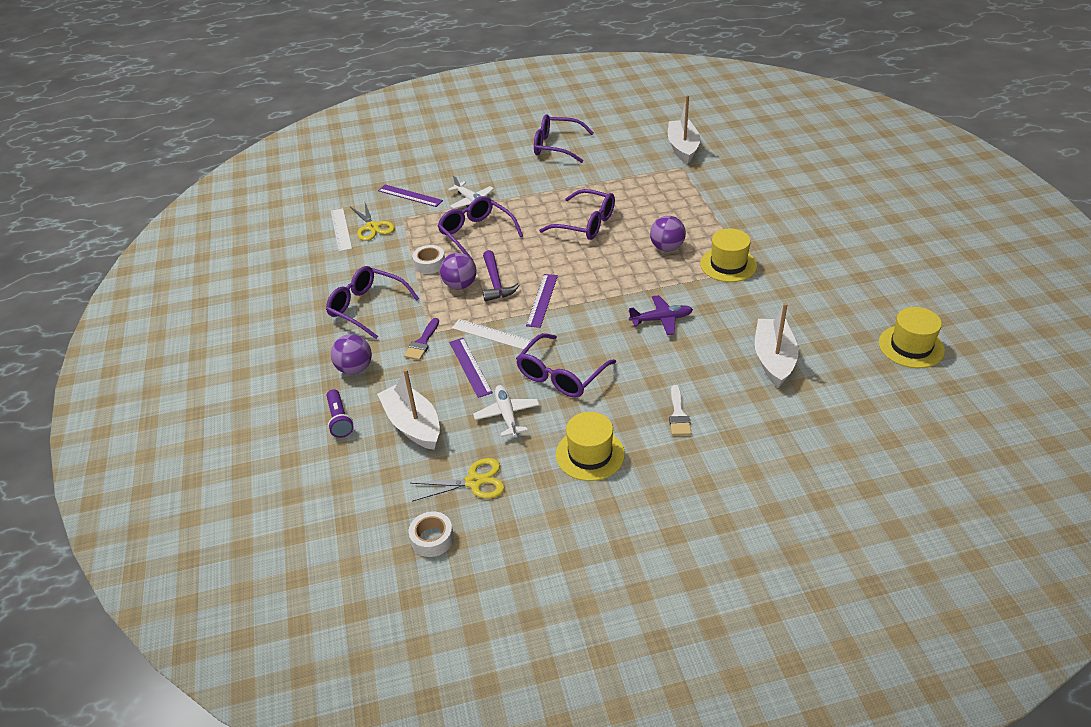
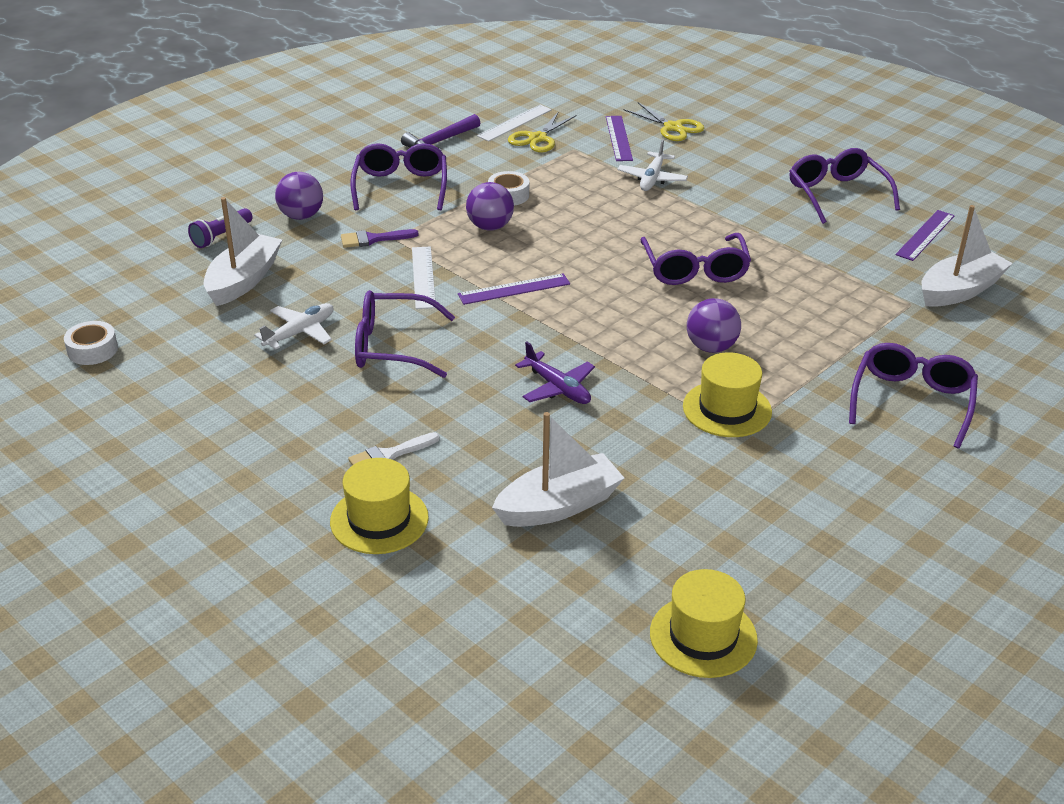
camera: 55 degrees right, 5 degrees down
yellow scissors [410,458,505,502] -> yellow scissors moved to [624,103,704,141]
purple glasses [438,196,523,260] -> purple glasses moved to [849,343,978,448]
purple ruler [449,338,493,398] -> purple ruler moved to [896,210,955,261]
purple hammer [483,250,520,302] -> purple hammer moved to [401,114,480,151]
yellow hat [556,412,625,481] -> yellow hat moved to [330,458,429,554]

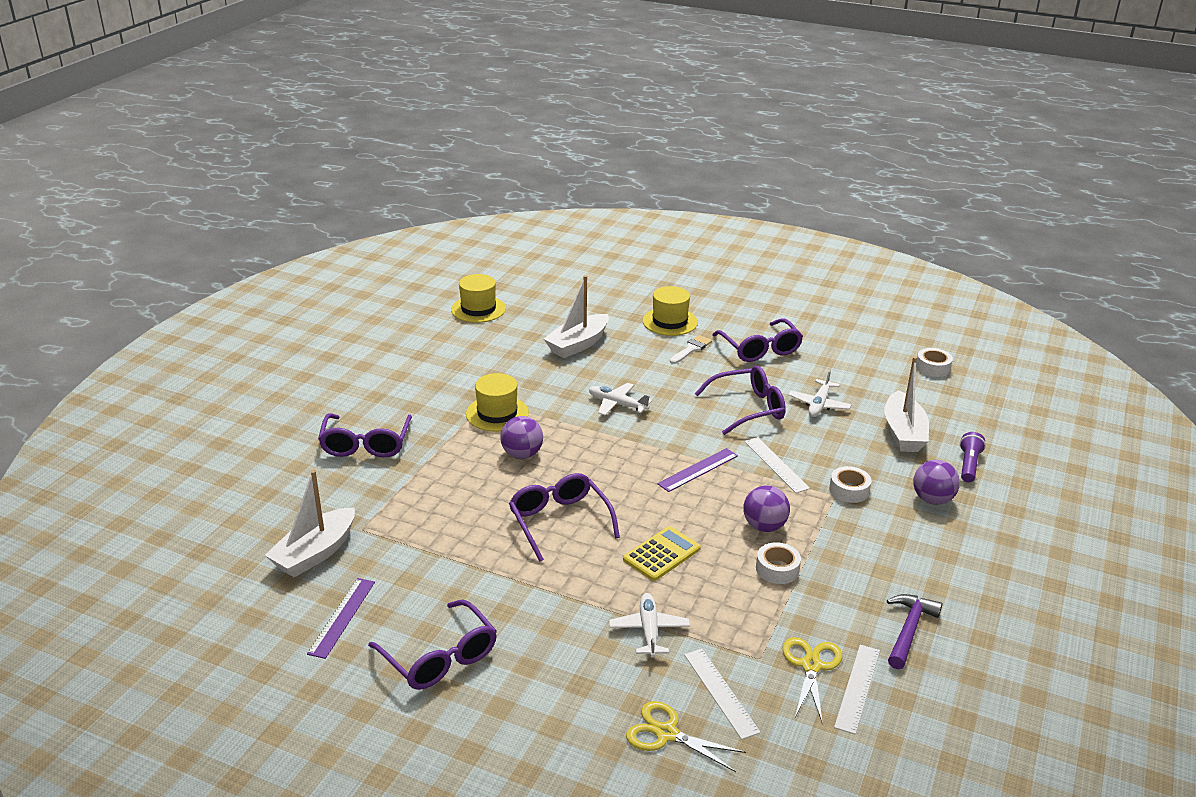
camera: 160 degrees right, 5 degrees down
purple brush [341,229,419,248] -> white tape [829,466,871,503]
purple glasses [350,143,447,210] -> purple glasses moved to [712,318,803,362]
purple plane [515,341,595,404] -> white plane [589,383,652,415]
purple ruler [606,116,633,161] -> white ruler [684,649,761,740]
none -> yellow calculator [623,526,701,581]

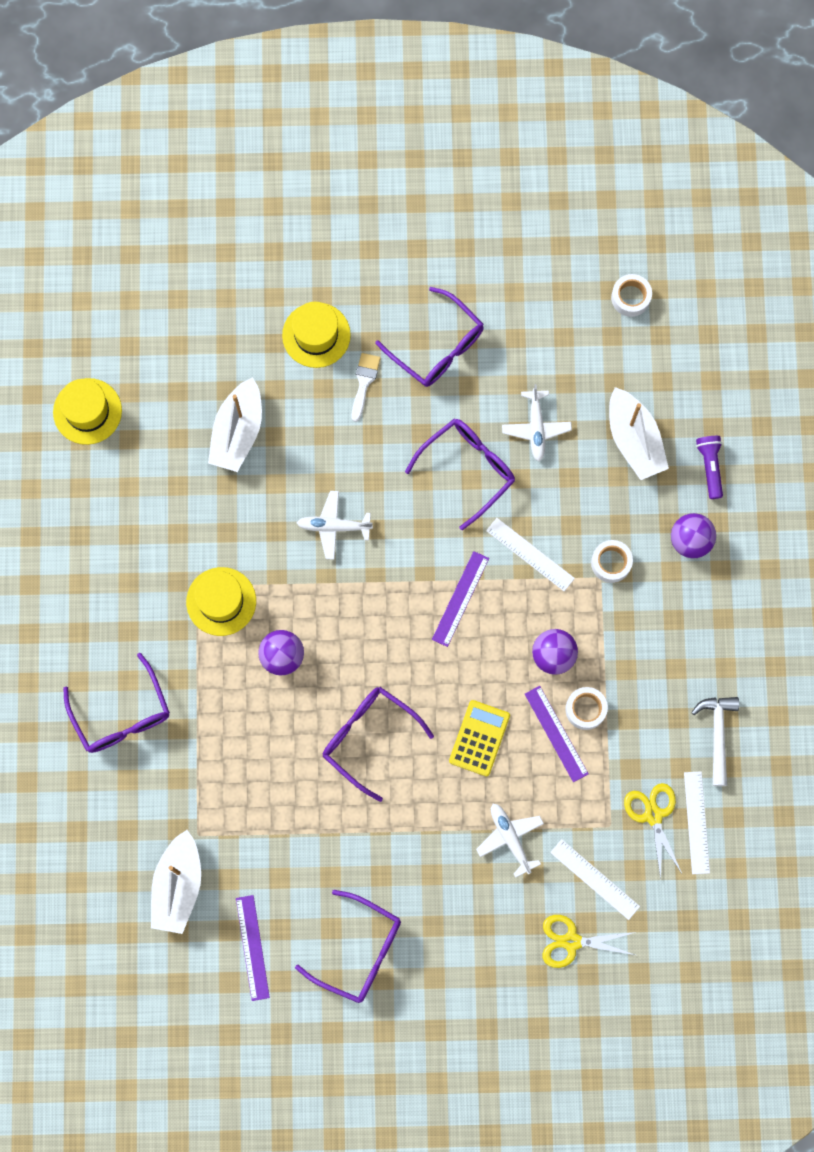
camera: 25 degrees left, 45 degrees up
purple hammer [887,594,942,669] -> white hammer [691,697,739,786]
none -> purple ruler [525,686,589,782]

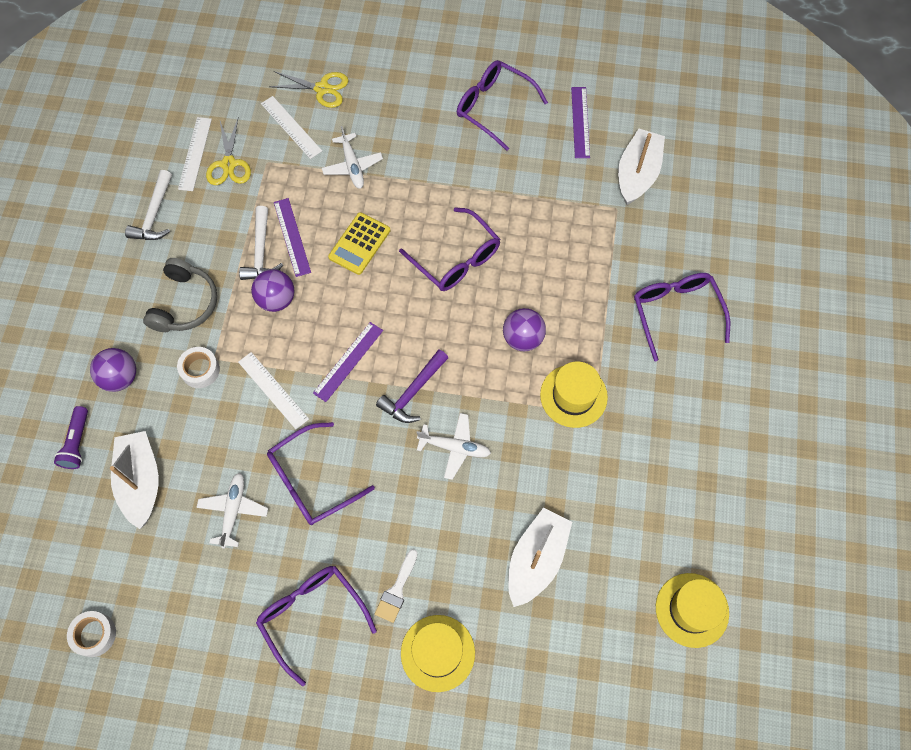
camera: 170 degrees left, 10 degrees down
white tape [565,687,608,730] -> white hammer [239,206,283,280]
none -> grey headphones [143,258,217,332]
none -> purple hammer [376,350,448,423]

